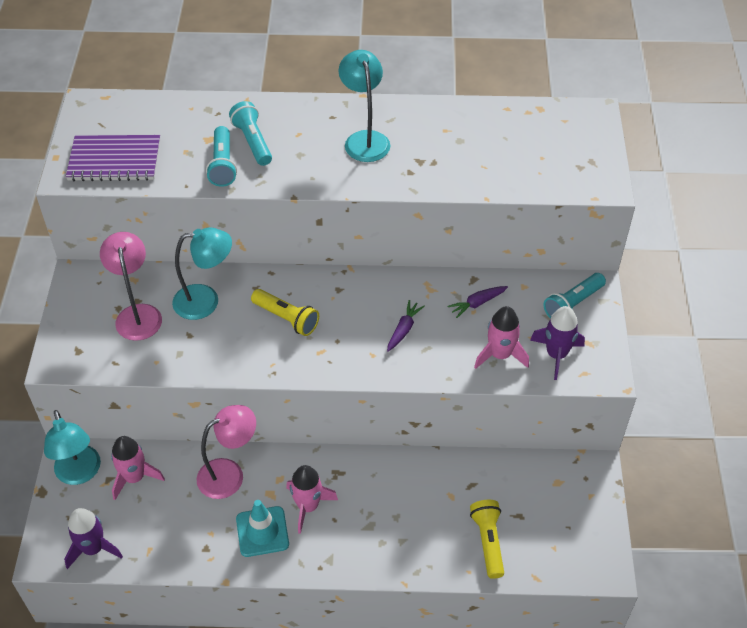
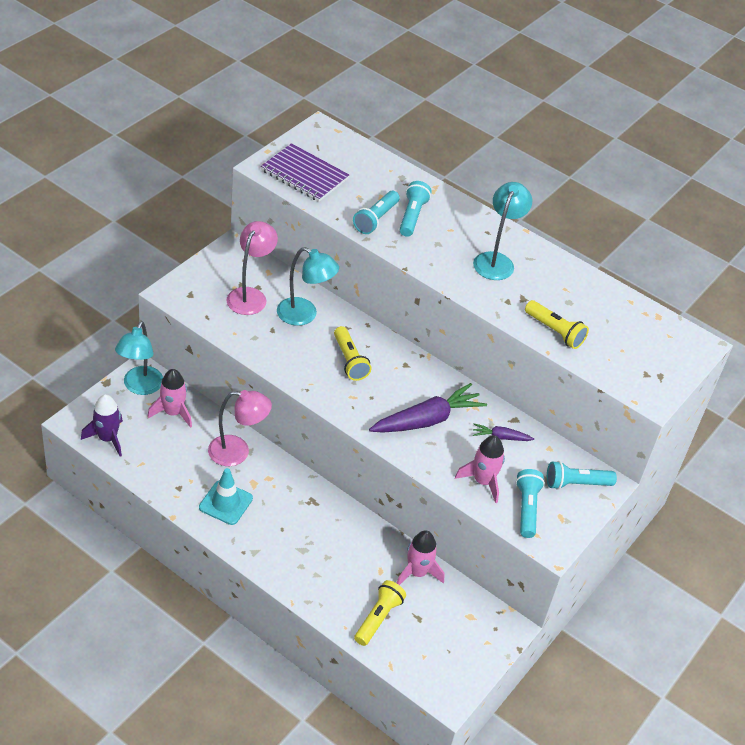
camera: 30 degrees right, 5 degrees down
pink rocket [286,465,338,534] -> pink rocket moved to [397,530,444,585]
purple carrot [387,300,425,352] -> purple carrot [369,383,487,433], size x2.04
purple rocket [530,306,585,380] -> turquoise flashlight [516,469,545,538]
none -> yellow flashlight [525,300,589,349]

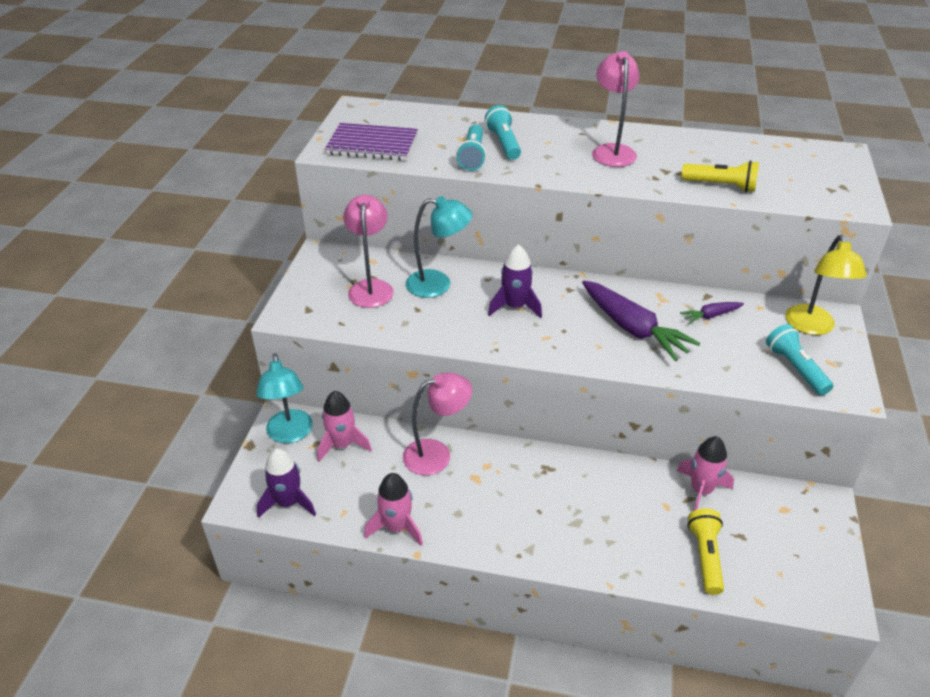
camera: 20 degrees left, 5 degrees down
turquoise traffic cone [199,468,253,525] -> none
yellow flashlight [334,326,371,381] -> purple rocket [488,244,542,318]
purple carrot [369,383,487,433] -> purple carrot turned 105 degrees clockwise [582,280,701,361]
pink rocket [455,435,505,503] -> pink rocket moved to [364,473,423,546]
turquoise lamp [473,182,532,280] -> pink lamp [592,51,639,167]
turquoise flashlight [547,461,617,490] -> yellow lamp [785,235,867,335]

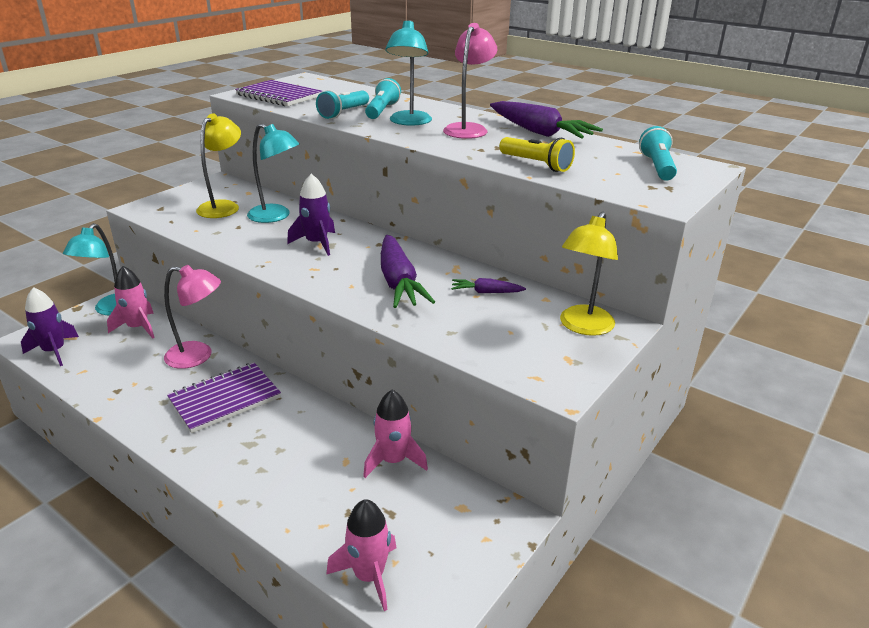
camera: 25 degrees right, 10 degrees down
pink lamp [343,195,394,308] -> yellow lamp [196,113,241,218]
pink rocket [364,473,423,546] -> pink rocket moved to [326,499,397,611]
yellow flashlight [687,509,724,595] -> none
turquoise flashlight [766,324,833,395] -> turquoise flashlight moved to [639,126,677,181]
none -> purple notebook [167,363,281,433]
none -> turquoise lamp [385,20,432,126]
none -> purple carrot [490,101,603,139]

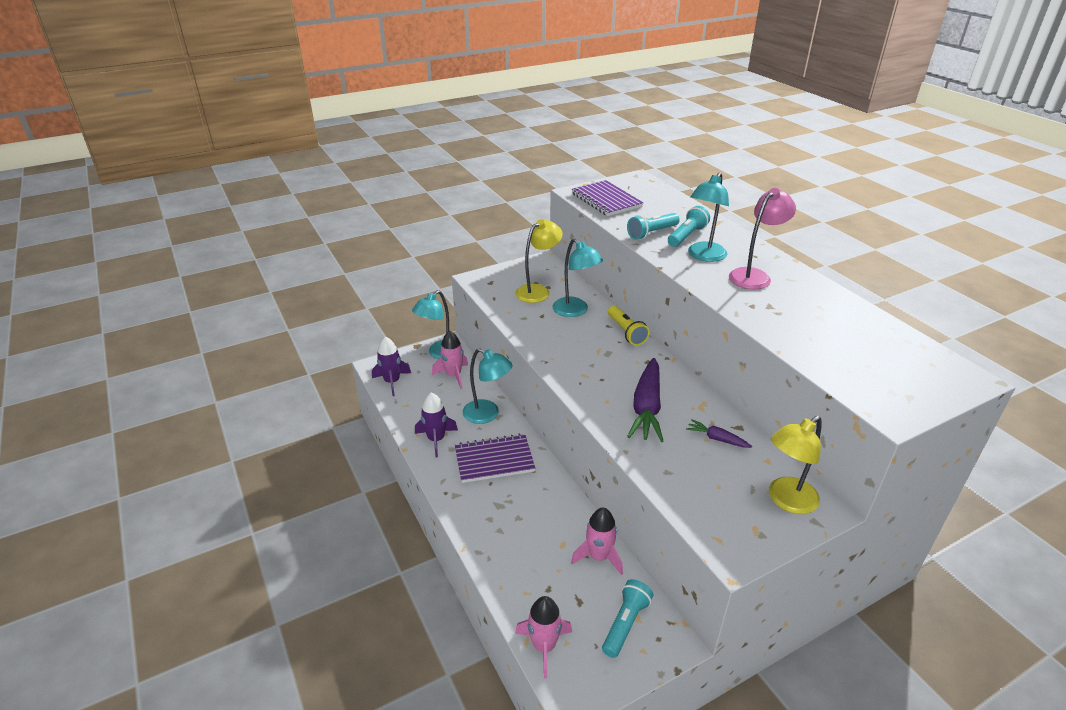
camera: 25 degrees right, 5 degrees up
pink lamp [164,265,221,369] -> turquoise lamp [463,348,513,424]
purple rocket [287,174,335,256] -> purple rocket moved to [415,393,458,457]
purple carrot [490,101,603,139] -> none
yellow flashlight [499,137,575,172] -> yellow flashlight moved to [608,305,650,346]
turquoise flashlight [639,126,677,181] -> turquoise flashlight moved to [602,579,653,658]

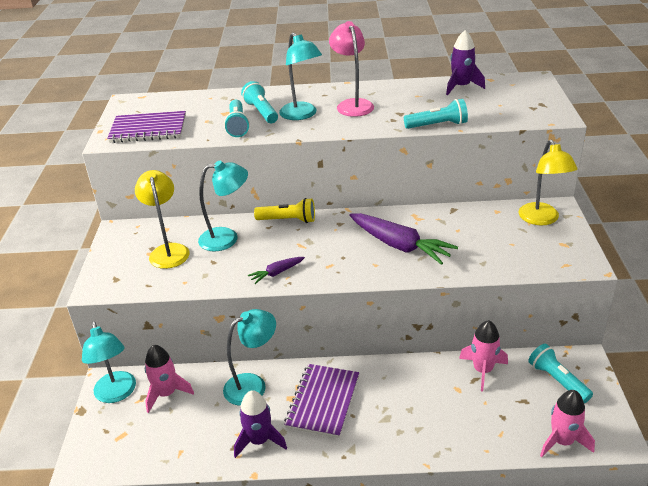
camera: 60 degrees left, 0 degrees up
purple rocket [372,337,411,396] -> purple rocket moved to [446,30,485,95]
purple carrot [686,419,752,448] -> purple carrot moved to [248,257,305,284]
none -> turquoise flashlight [404,99,468,129]

